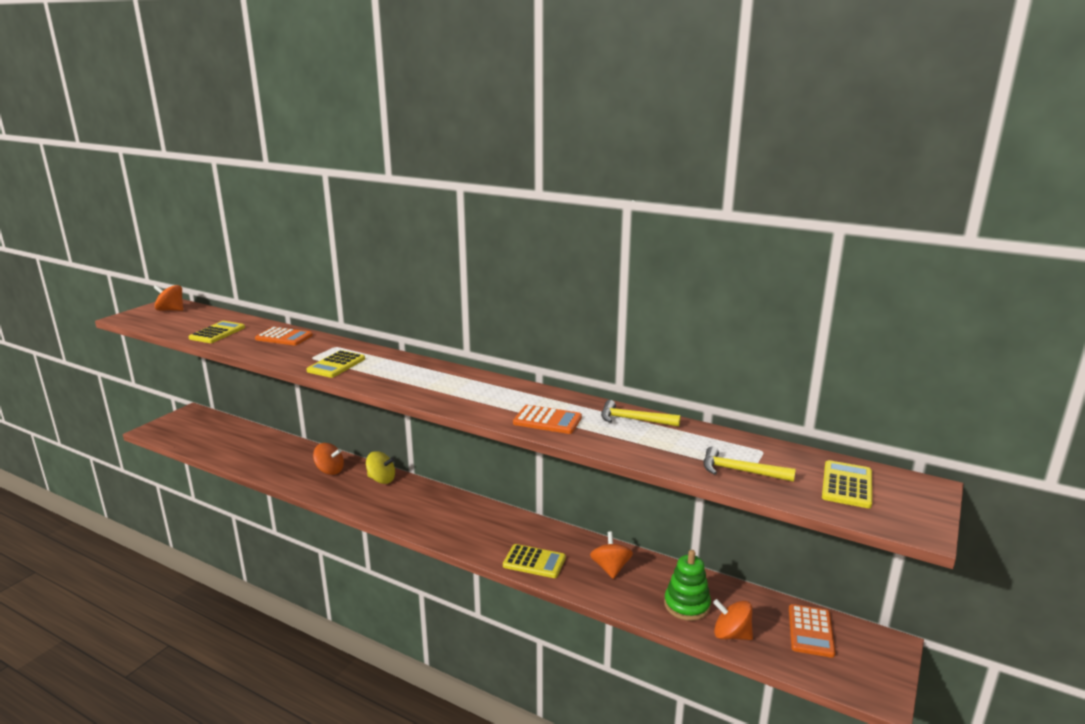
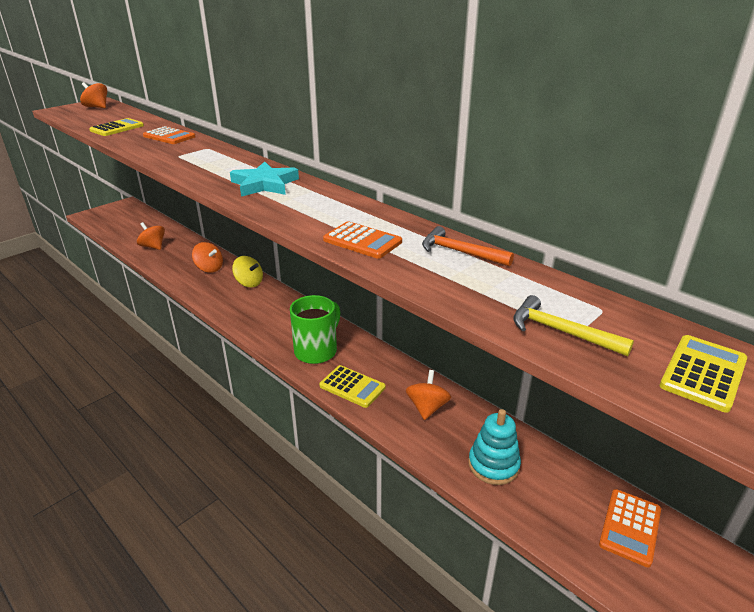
camera: 15 degrees right, 10 degrees up
yellow calculator [307,350,365,378] -> none
yellow hammer [601,400,681,427] -> orange hammer [422,226,514,267]
green stacking toy [664,550,711,621] -> turquoise stacking toy [468,409,521,485]
orange spinning top [713,599,753,640] -> orange spinning top moved to [137,222,165,250]
none -> turquoise star [230,162,299,197]
none -> green mug [290,295,340,364]

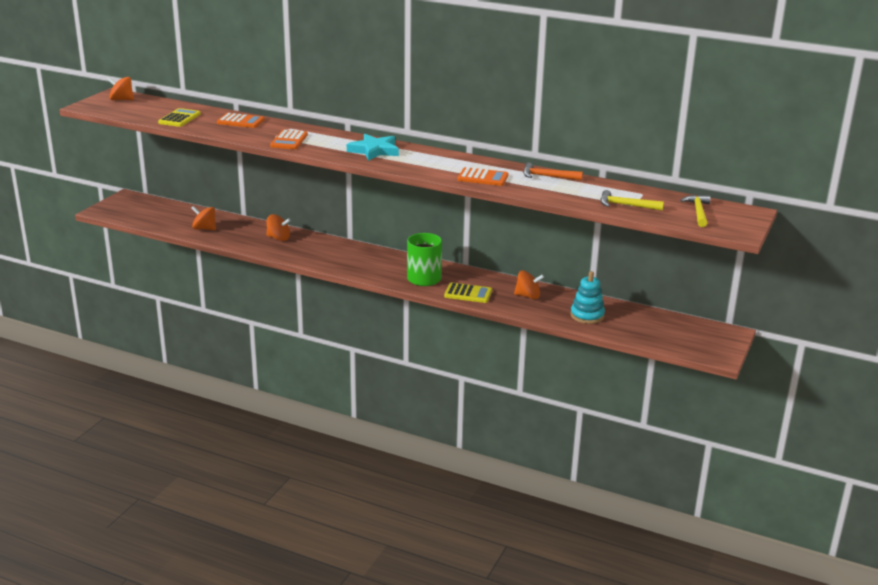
camera: 20 degrees left, 5 degrees down
yellow spinning top [232,256,263,287] -> none
orange spinning top [406,370,451,420] -> orange spinning top turned 105 degrees clockwise [514,270,544,299]
orange calculator [599,489,661,567] -> orange calculator moved to [270,130,308,149]
yellow calculator [659,335,747,413] -> yellow hammer [680,195,711,227]

